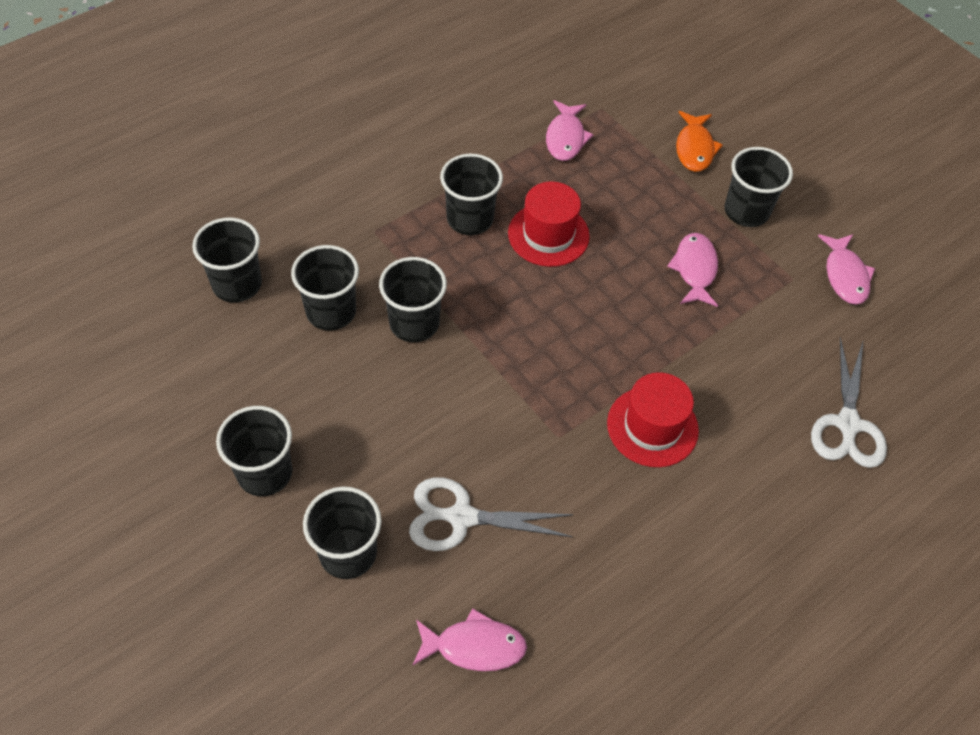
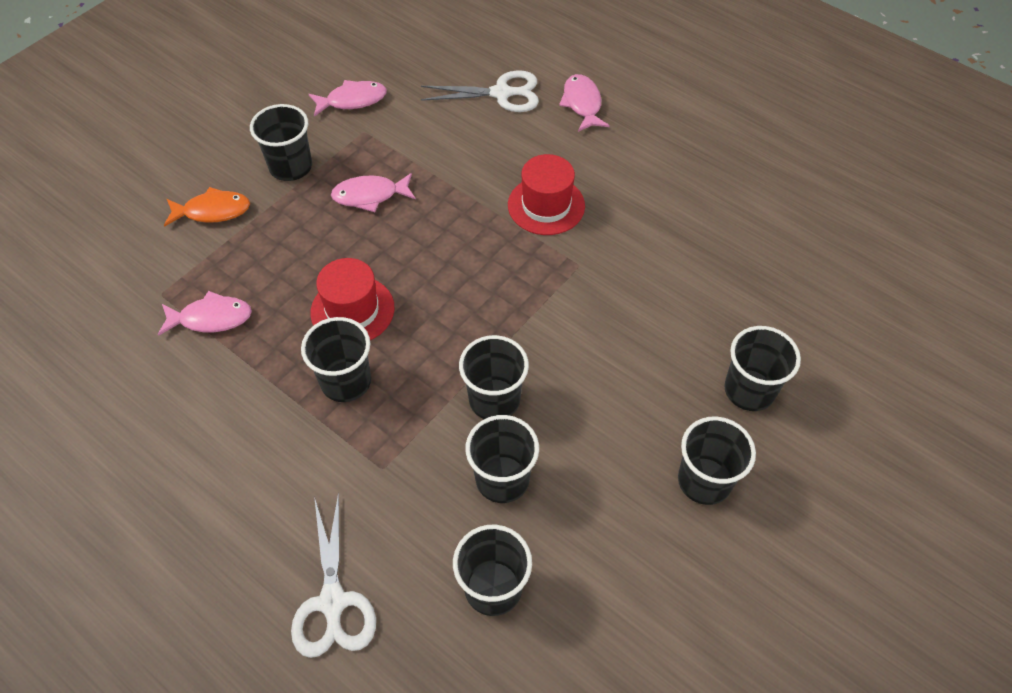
camera: 100 degrees left, 0 degrees up
white scissors [409,477,573,551] -> white scissors moved to [291,492,376,658]
pink fish [412,608,527,671] -> pink fish moved to [559,74,610,132]

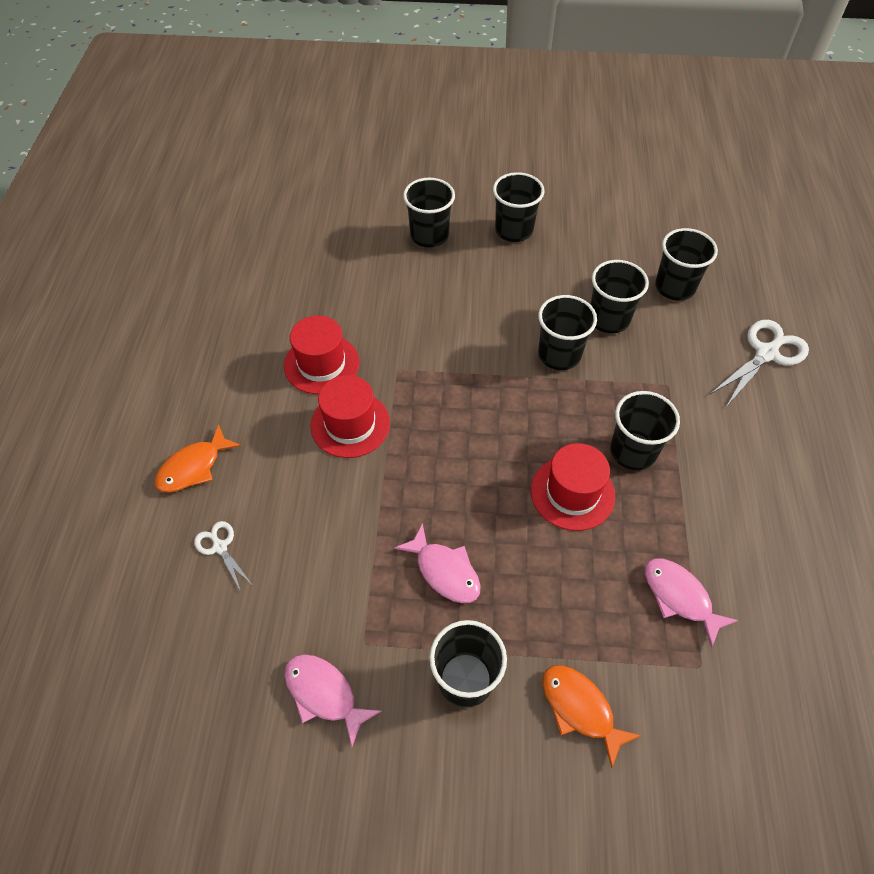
camera: 125 degrees left, 0 degrees up
white scissors [421,70,539,112] -> white scissors [194,521,251,591], size x0.56
pink fish [559,74,610,132] -> orange fish [154,424,241,492]
none -> red hat [284,315,359,394]

